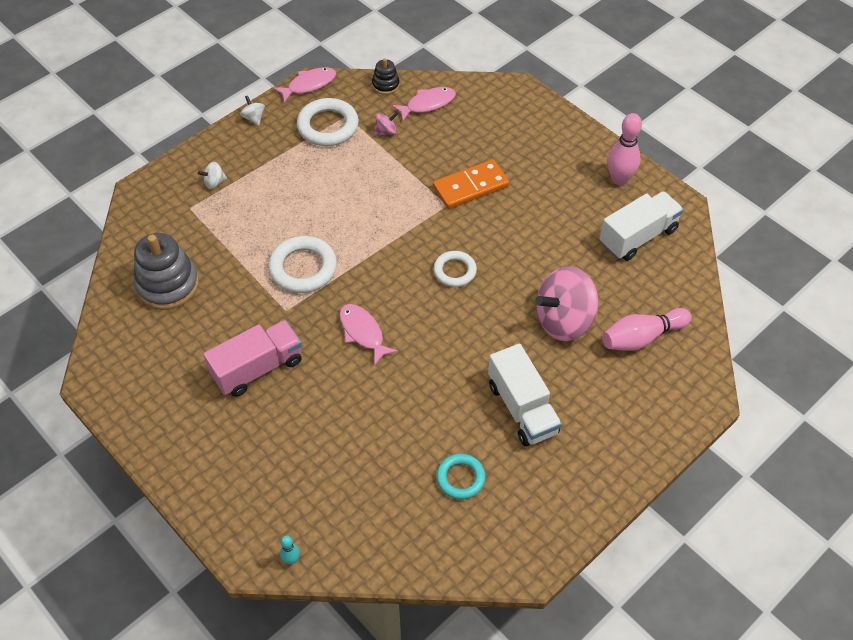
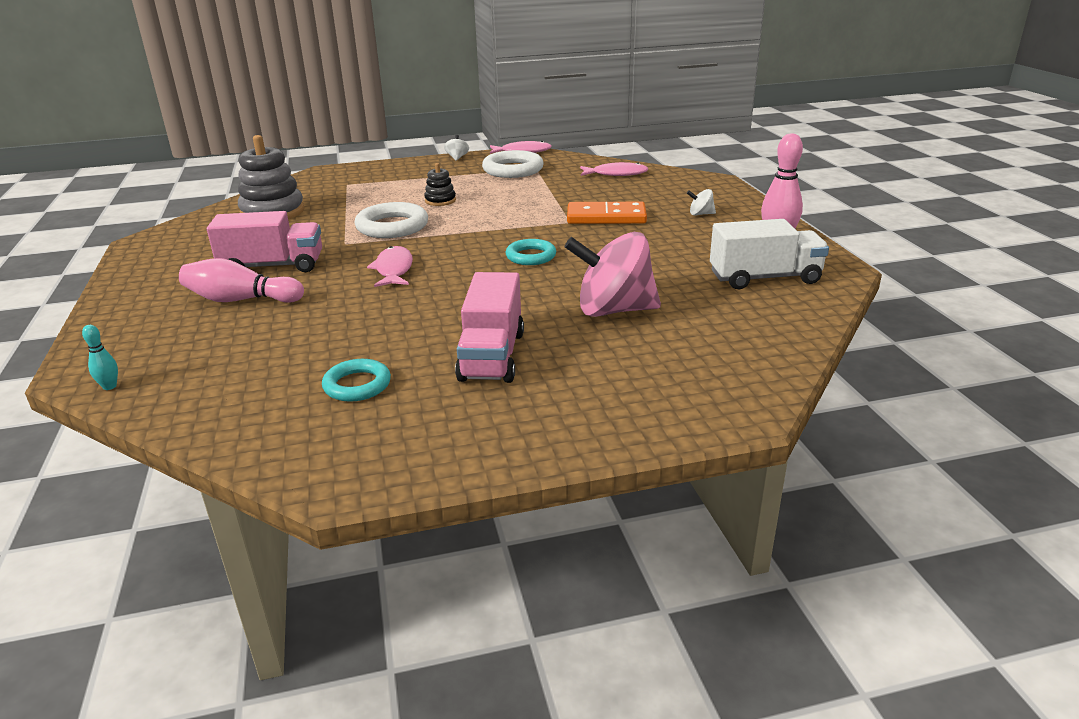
camera: 30 degrees right, 25 degrees down
white spinning top [198,162,227,189] -> white spinning top moved to [687,189,716,216]
black stacking toy [372,58,400,95] -> black stacking toy moved to [424,163,456,206]
pink spinning top [375,112,398,136] -> none
white ring [433,251,477,287] -> turquoise ring [506,239,556,265]
white truck [488,343,562,446] -> pink truck [455,272,524,383]
pink bowling pin [602,308,692,351] -> pink bowling pin moved to [179,258,304,303]

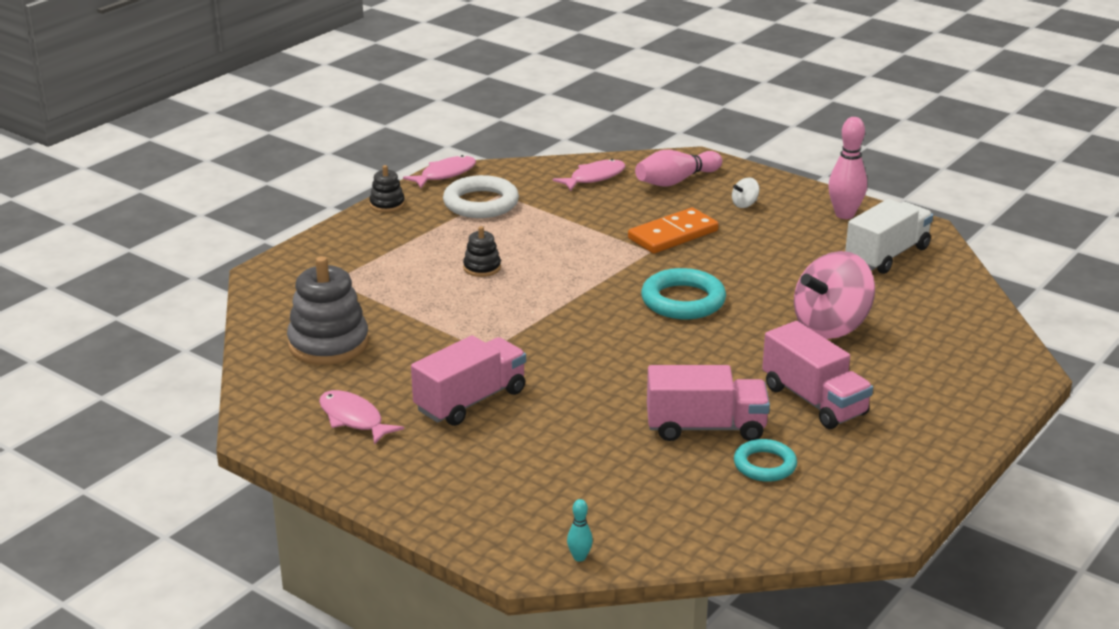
camera: 40 degrees left, 0 degrees up
pink bowling pin [179,258,304,303] -> pink bowling pin moved to [635,150,722,187]
white ring [354,202,428,238] -> none
pink fish [367,246,413,287] -> pink fish moved to [319,390,404,445]
white spinning top [444,135,469,161] -> black stacking toy [369,165,405,212]
turquoise ring [506,239,556,265] -> turquoise ring [641,268,726,319], size x1.58
none -> pink truck [647,365,770,441]

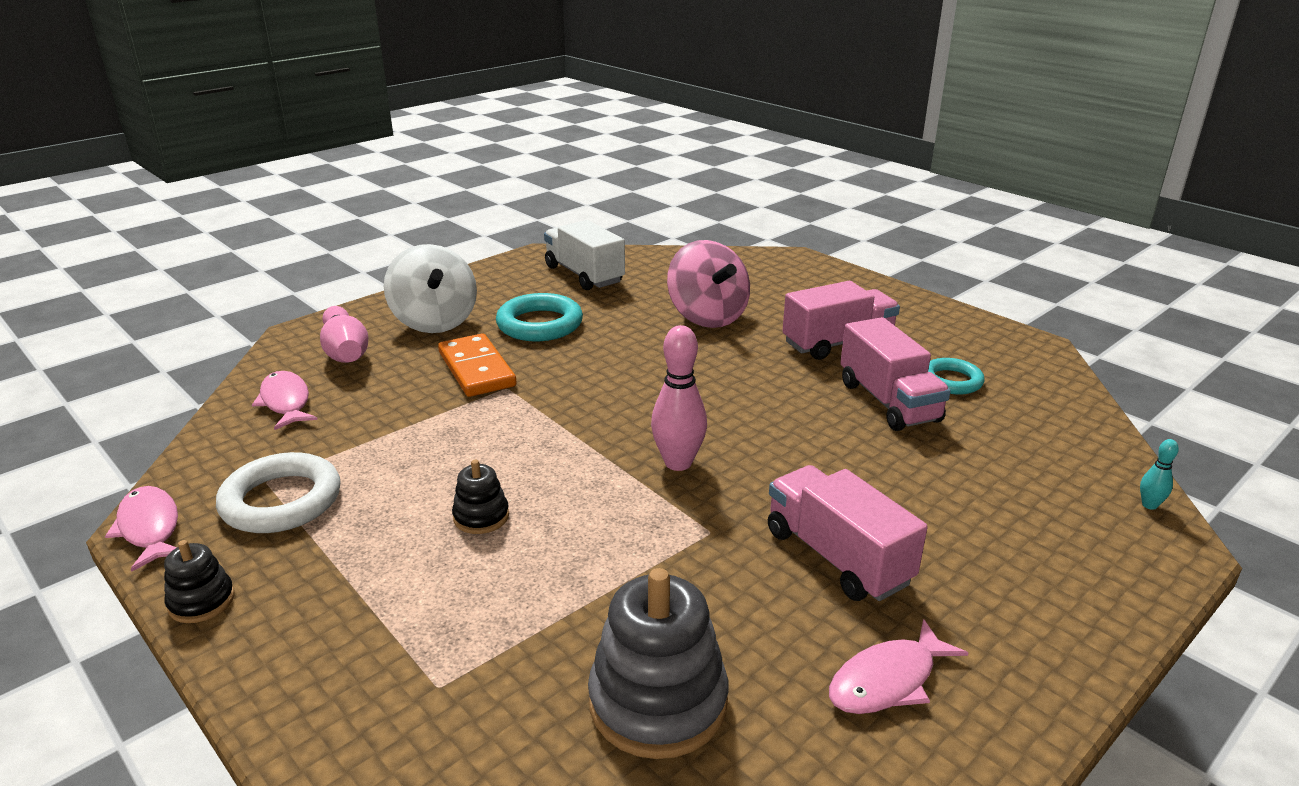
camera: 80 degrees left, 0 degrees up
turquoise ring [641,268,726,319] -> turquoise ring moved to [496,293,583,341]
pink truck [647,365,770,441] -> pink truck turned 150 degrees clockwise [840,317,951,431]
white spinning top [732,177,759,208] -> white spinning top [384,244,477,333], size x2.45
pink bowling pin [828,117,867,219] -> pink bowling pin moved to [651,325,707,471]

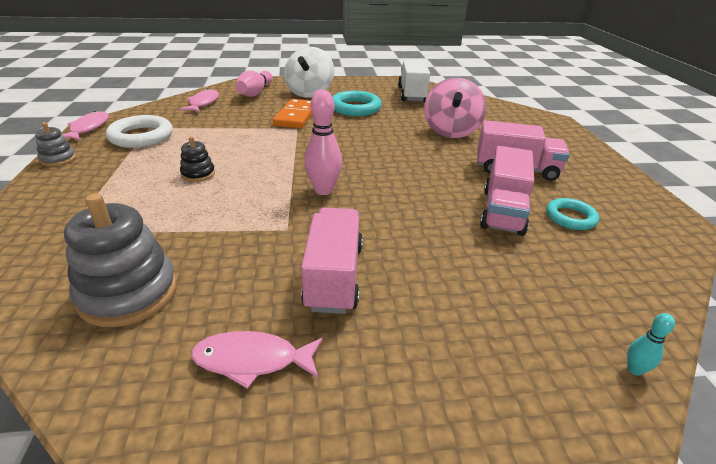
camera: 35 degrees right, 5 degrees up
black stacking toy [164,540,235,623] -> grey stacking toy [35,122,76,167]

